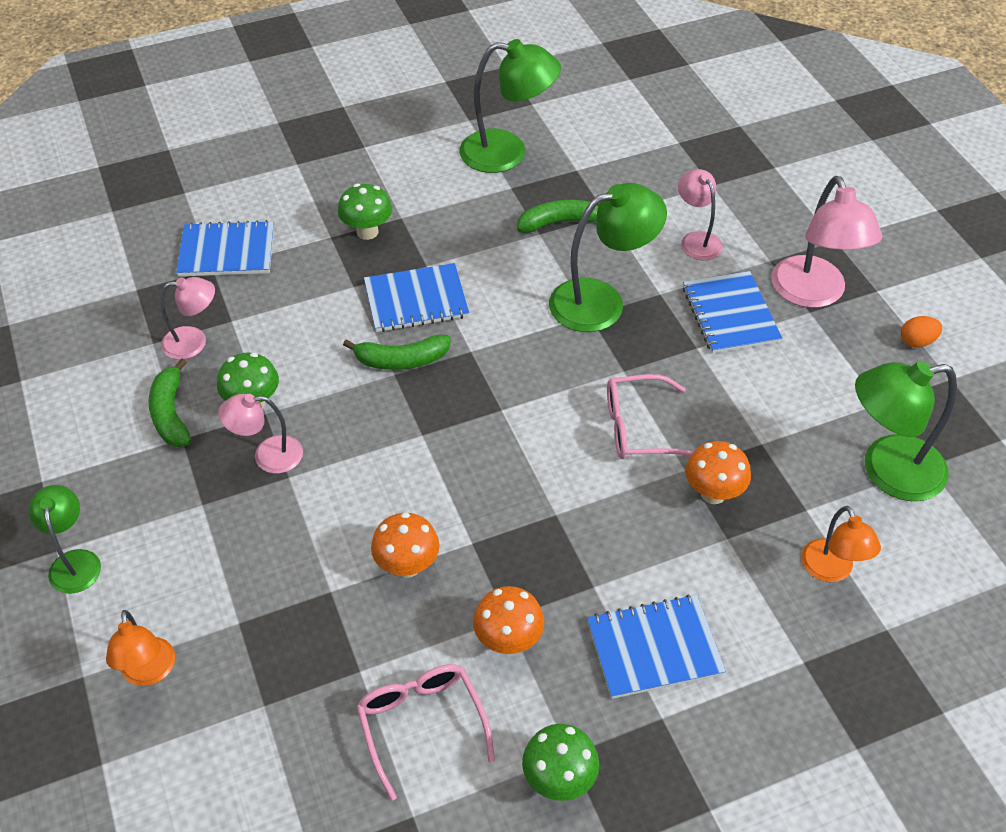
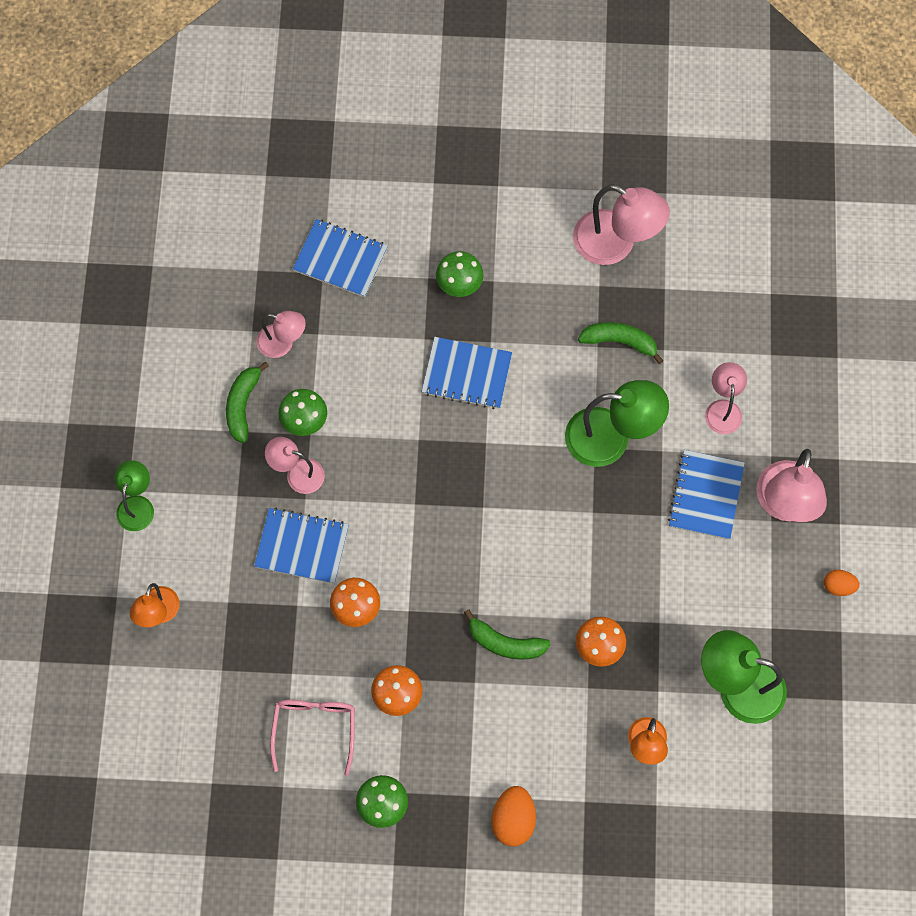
camera: 25 degrees right, 20 degrees up
green banana [343,335,451,370] -> green banana moved to [464,609,551,660]
green lamp [460,39,561,173] -> pink lamp [573,184,670,265]
blue notebook [587,594,726,699] -> blue notebook moved to [254,508,349,584]
pink glasses [607,374,693,459] -> none
none -> orange egg [491,786,536,846]

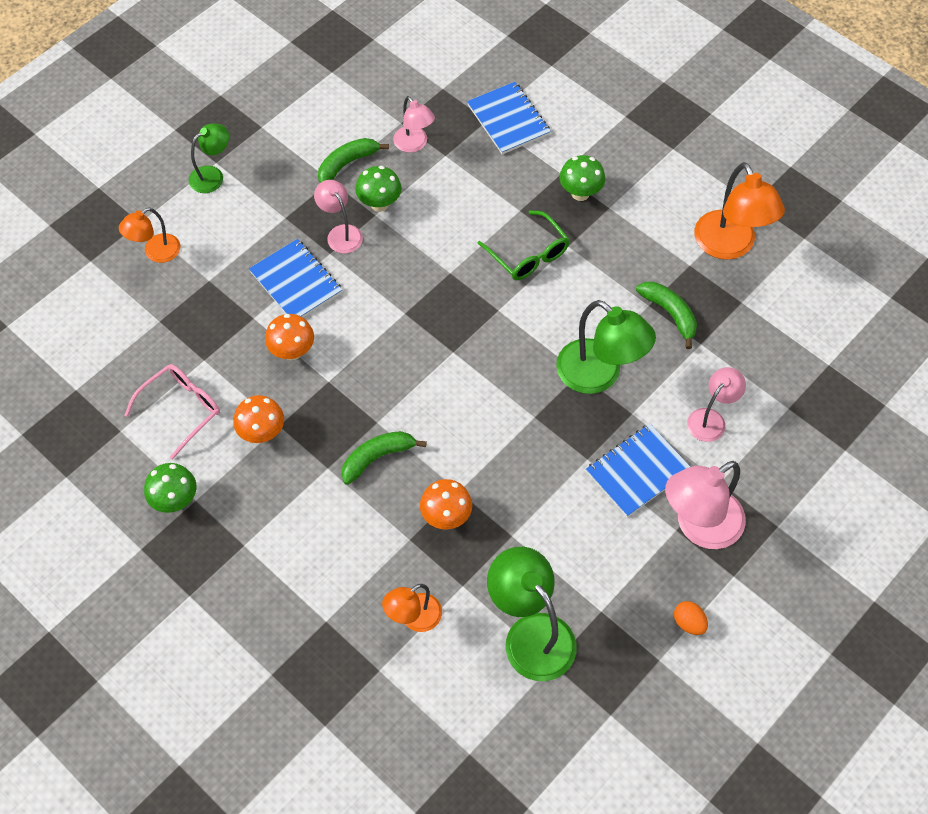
camera: 40 degrees right, 10 degrees down
blue notebook [421,337,512,409] -> green glasses [477,210,570,280]
green banana [464,609,551,660] -> green banana turned 90 degrees clockwise [341,431,427,485]
orange egg [491,786,536,846] -> none
pink lamp [573,184,670,265] -> orange lamp [694,162,785,259]

